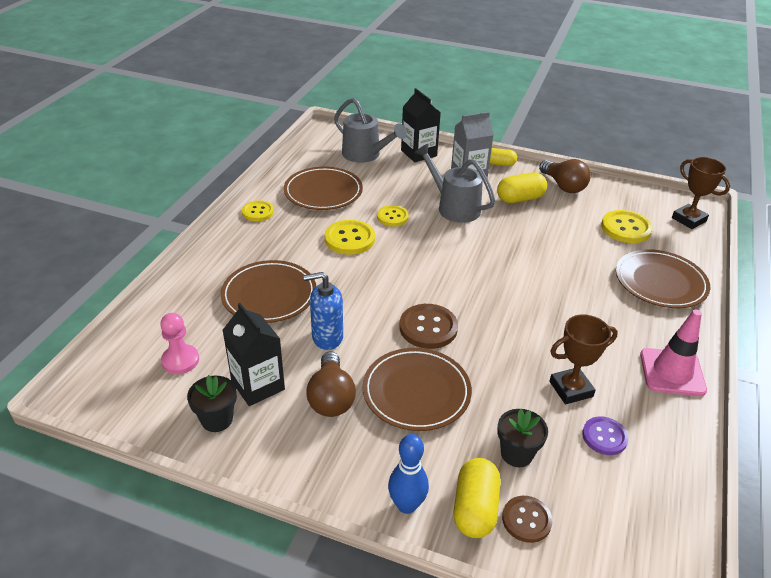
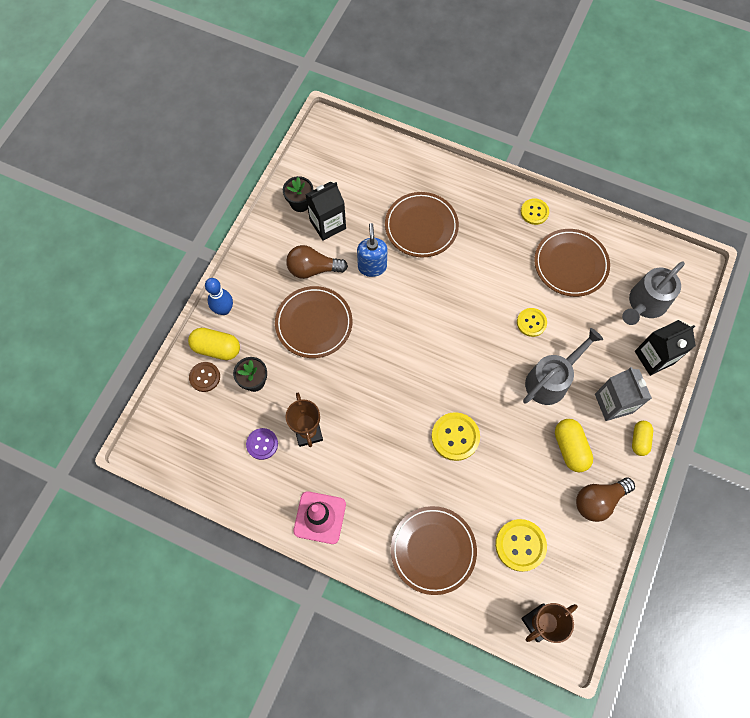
camera: 95 degrees right, 30 degrees up
pink pawn [160,313,199,374] -> none
yellow button [324,220,375,255] -> yellow button moved to [431,412,480,461]
brown button [399,304,458,349] -> none

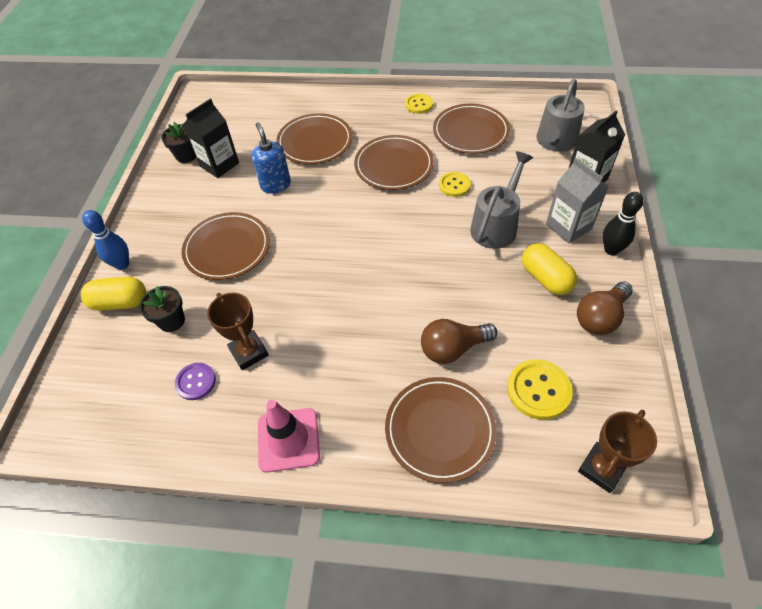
camera: 15 degrees left, 15 degrees down
brown button [189,362,220,392] -> none
brown light bulb [286,245,348,279] -> brown light bulb moved to [421,319,497,364]
yellow button [431,412,480,461] -> none
yellow capsule [632,421,653,456] -> black bowling pin [603,192,643,255]
none -> brown plate [354,135,434,190]

